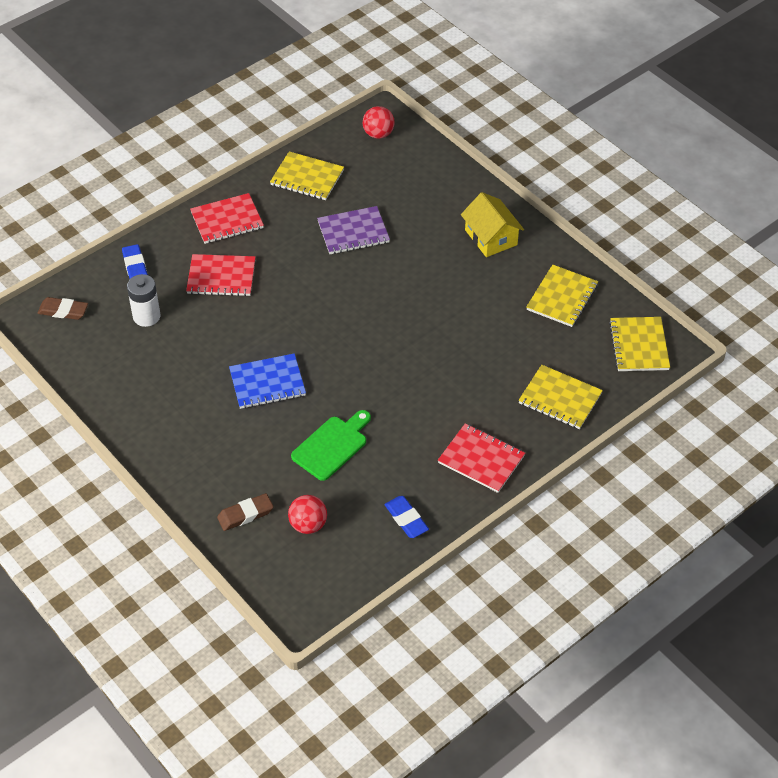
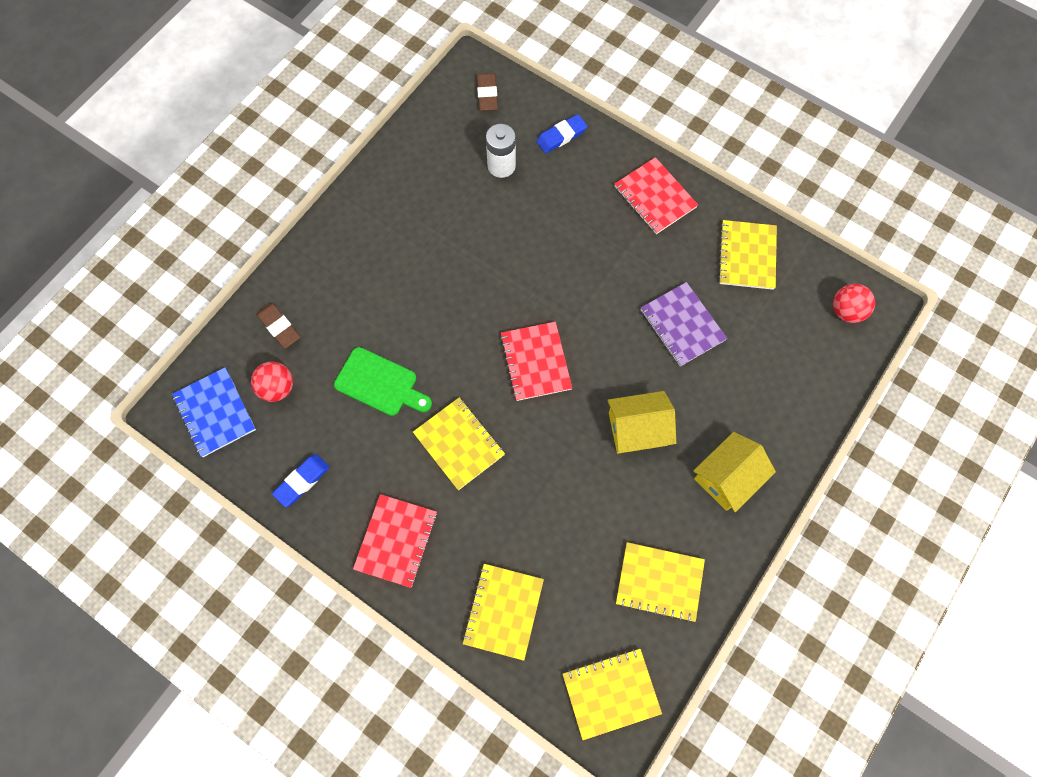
camera: 75 degrees right, 20 degrees up
red notebook [186,254,255,296] -> red notebook moved to [500,322,572,401]
blue notebook [229,353,306,409] -> blue notebook moved to [172,367,256,457]
none -> yellow notebook [413,397,505,490]
none -> yellow house [607,391,676,454]

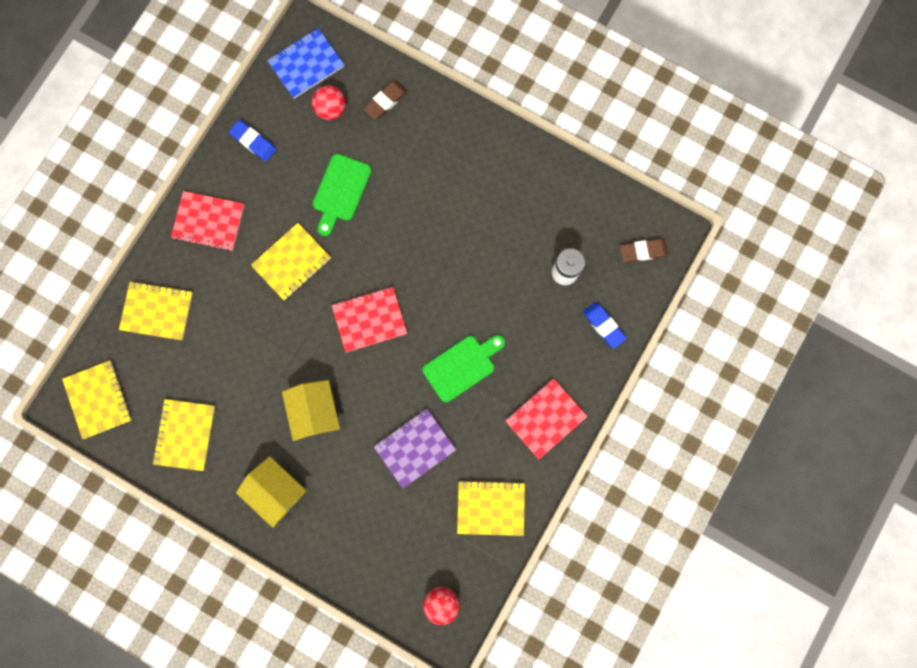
camera: 85 degrees right, 10 degrees up
none -> green cutting board [423,335,505,402]

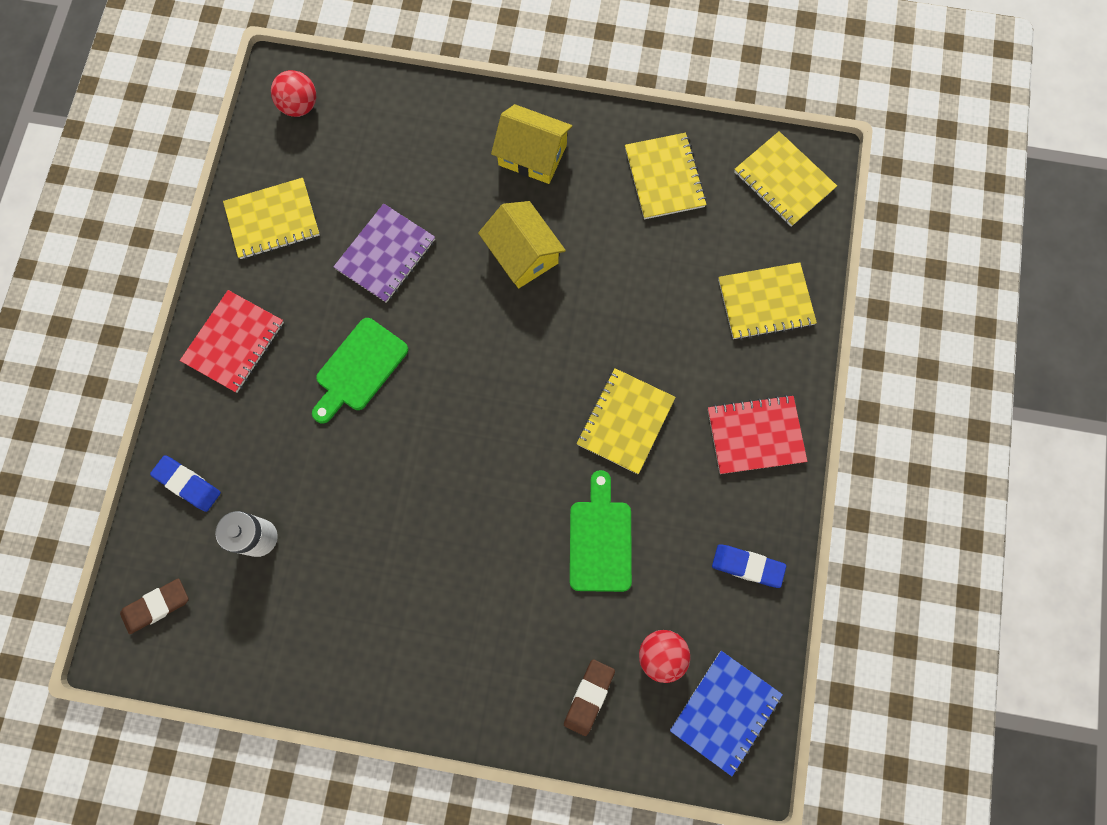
camera: 160 degrees right, 5 degrees down
red notebook [332,287,407,352] -> none

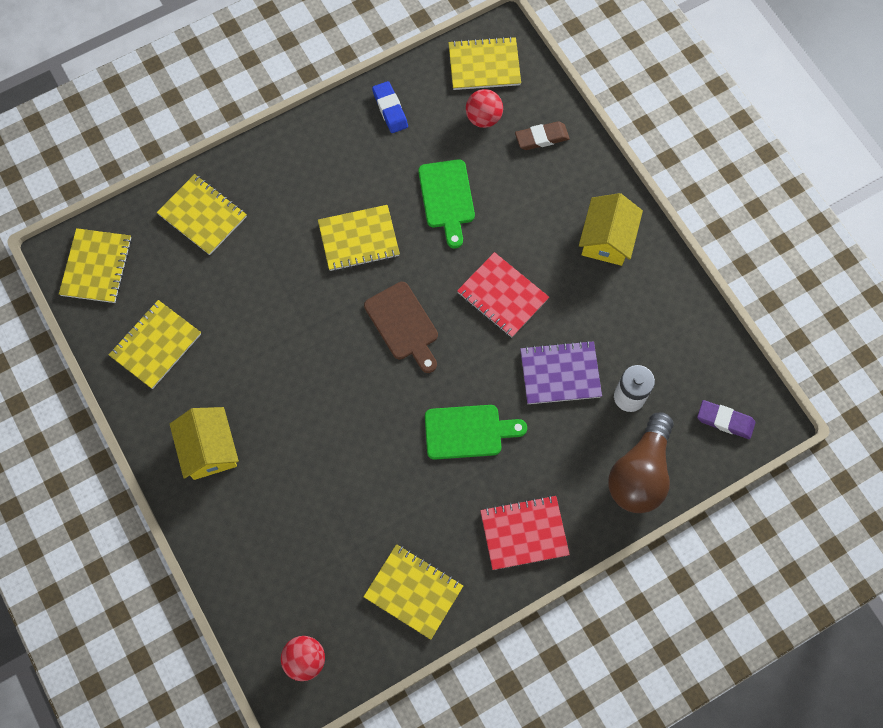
camera: 130 degrees left, 5 degrees down
brown eraser [120,578,189,634] -> purple eraser [697,400,756,439]
blue eraser [150,455,221,512] -> brown light bulb [608,412,673,513]
purple notebook [333,204,435,303] -> purple notebook moved to [520,341,602,404]
yellow house [478,201,566,288] -> yellow house moved to [579,193,643,266]
green cutting board [570,470,632,592] -> green cutting board turned 60 degrees counterclockwise [418,159,475,248]
blue notebook [670,651,783,776] -> yellow notebook [448,36,521,90]
red notebook [708,395,807,474] -> red notebook moved to [457,252,549,338]
none -> brown cutting board [364,282,438,373]

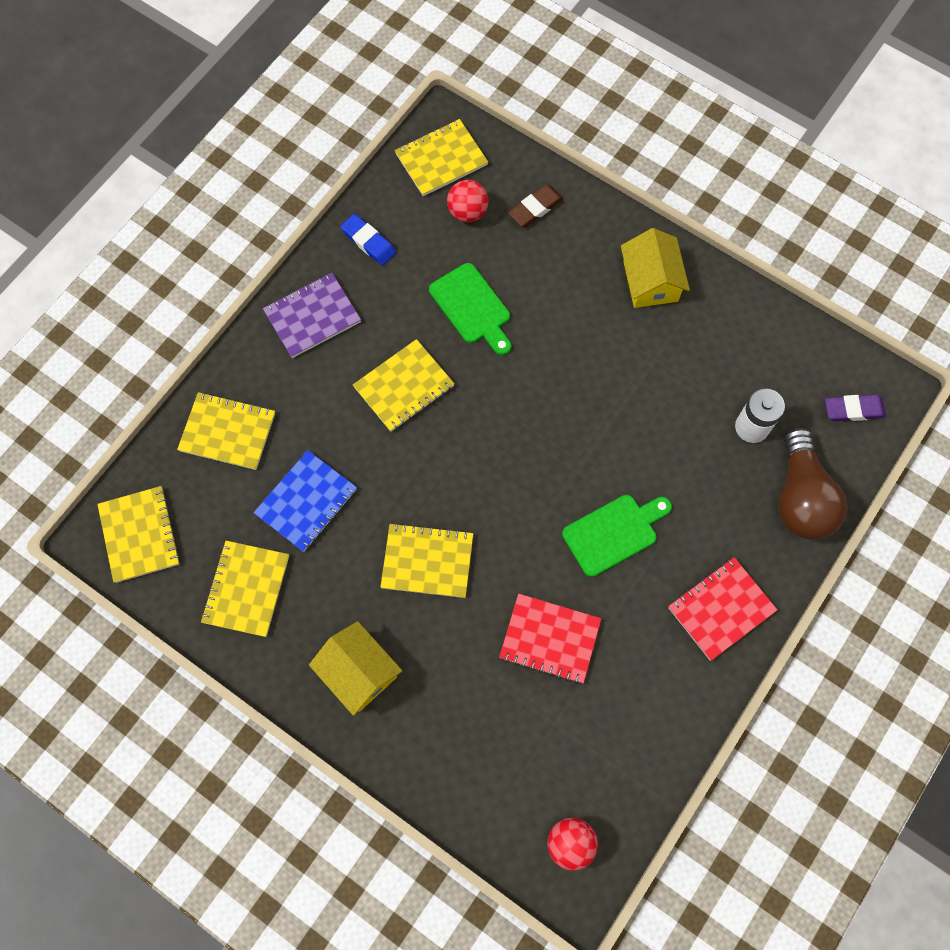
camera: 25 degrees left, 0 degrees up
yellow notebook [363,544,463,640] -> yellow notebook moved to [380,523,473,598]
brown cutting board [364,282,438,373] -> none
red notebook [457,252,549,338] -> red notebook moved to [499,594,601,684]
purple notebook [520,341,602,404] -> purple notebook moved to [263,273,361,358]
none -> blue notebook [253,450,357,552]

